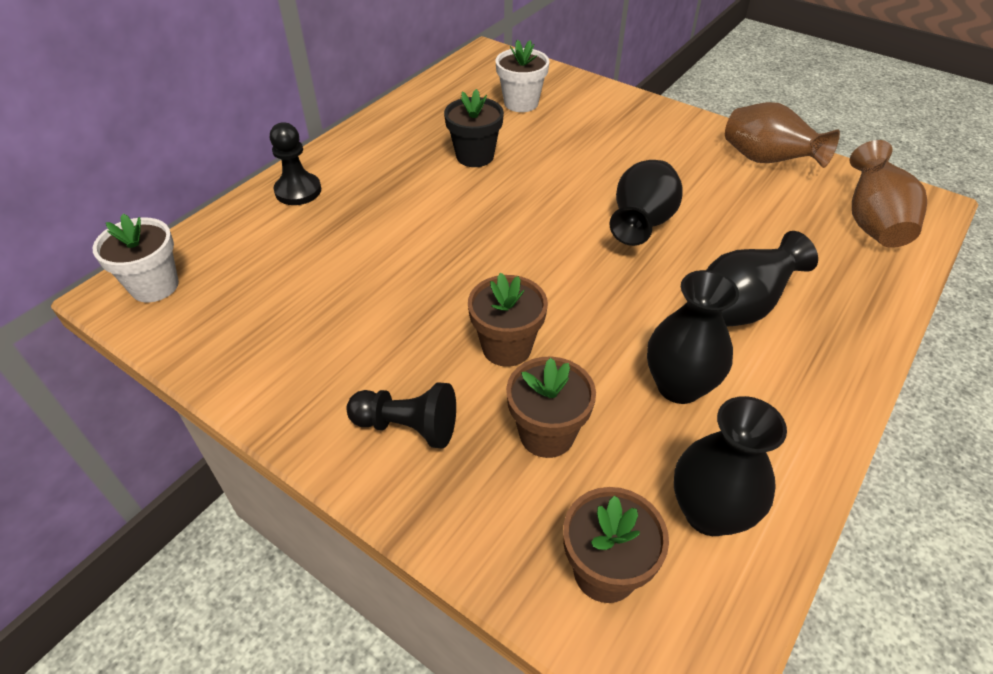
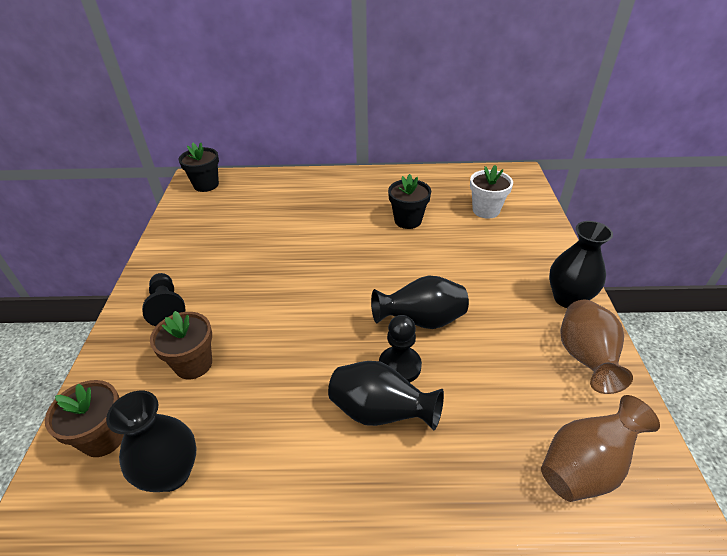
camera: 55 degrees right, 5 degrees down
white flower pot [93,214,179,303] -> black flower pot [179,143,219,192]
black pawn [270,122,321,205] -> black pawn moved to [379,315,422,382]
brown flower pot [468,273,548,367] -> none
black vase [647,270,739,404] -> black vase moved to [549,221,613,308]

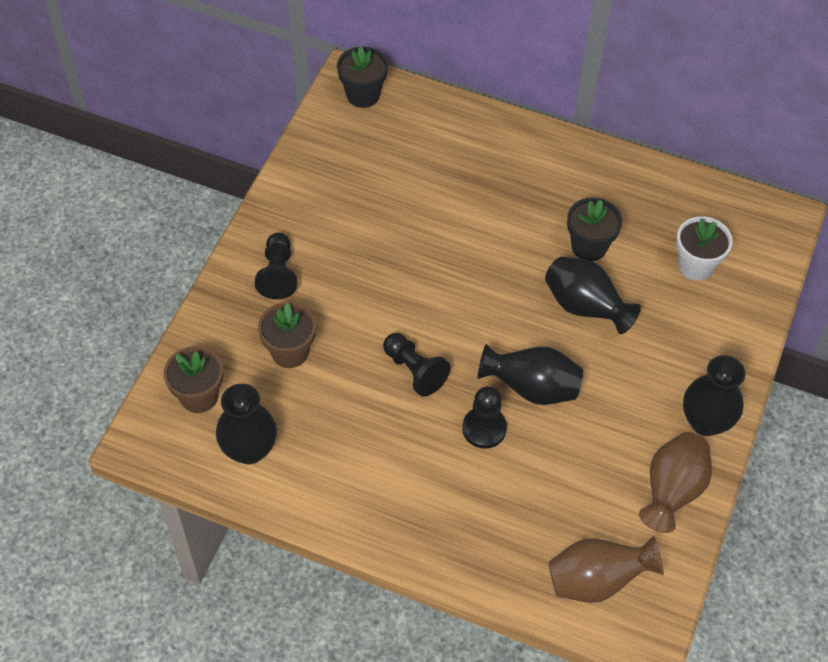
camera: 20 degrees right, 15 degrees up
black vase [328,361,444,430] -> black vase moved to [545,257,641,334]
none -> black pawn [383,333,450,397]

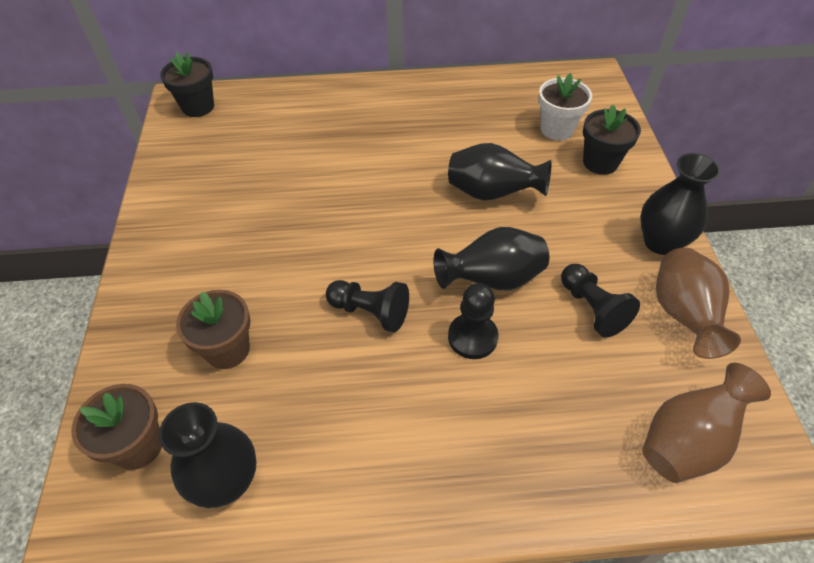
camera: 25 degrees left, 5 degrees down
black pawn [255,232,297,299] -> black pawn moved to [561,264,640,338]
black flower pot [567,197,622,261] -> black flower pot moved to [583,105,641,175]

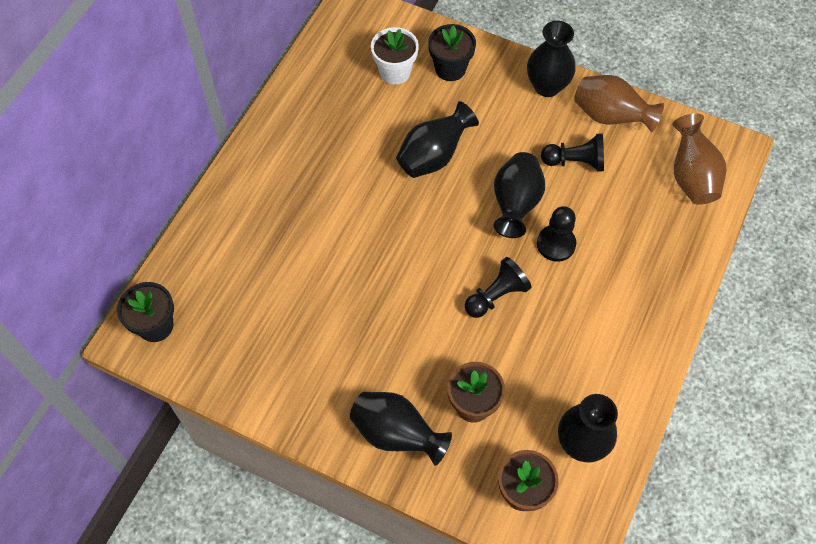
camera: 60 degrees left, 10 degrees up
none -> black vase [350,392,452,466]

